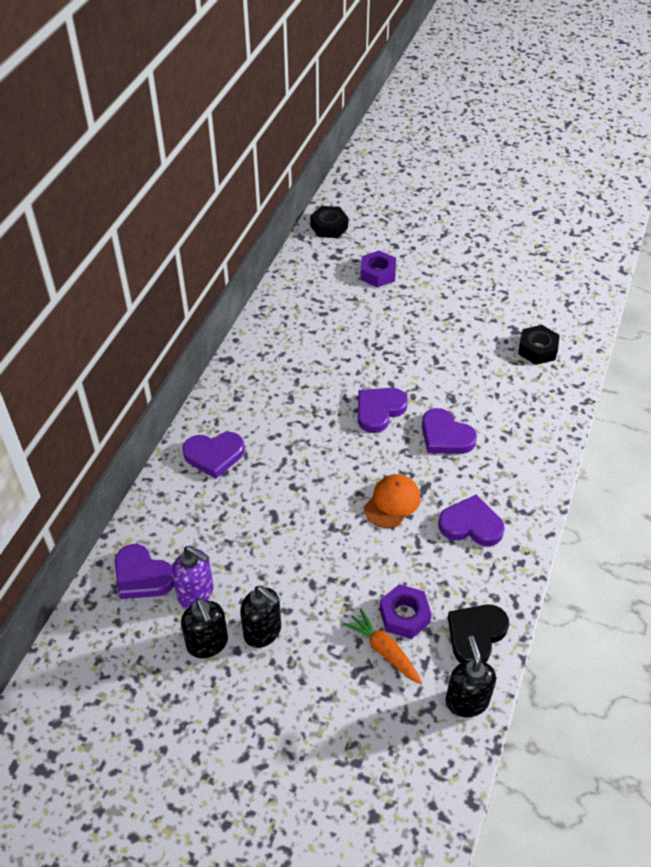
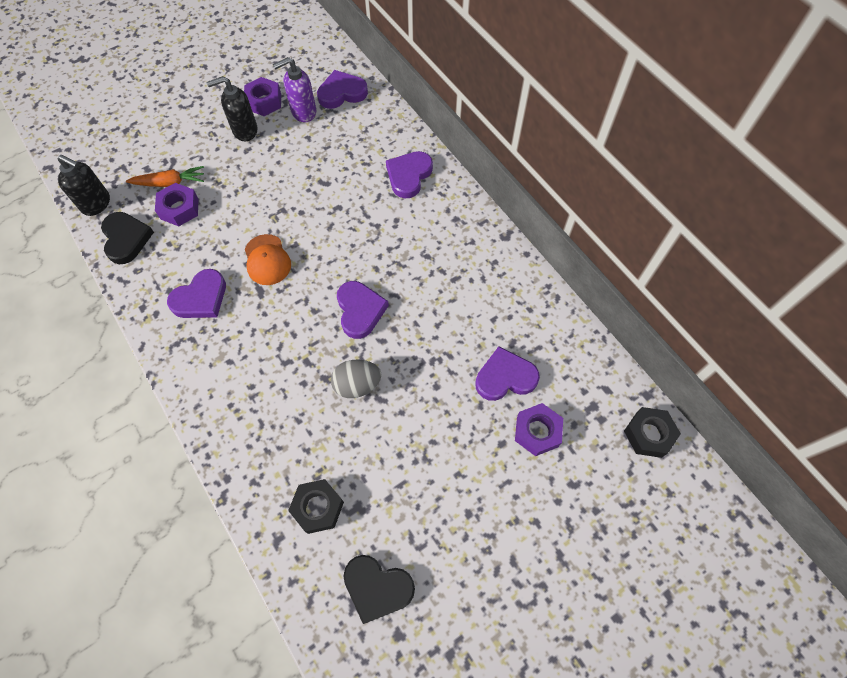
camera: 125 degrees right, 15 degrees up
black soap dispenser [181,598,228,658] -> purple nut [244,77,281,116]
purple heart [422,408,477,454] -> purple heart moved to [475,347,540,401]
none -> grey egg [331,359,381,398]
none -> black heart [344,555,415,624]

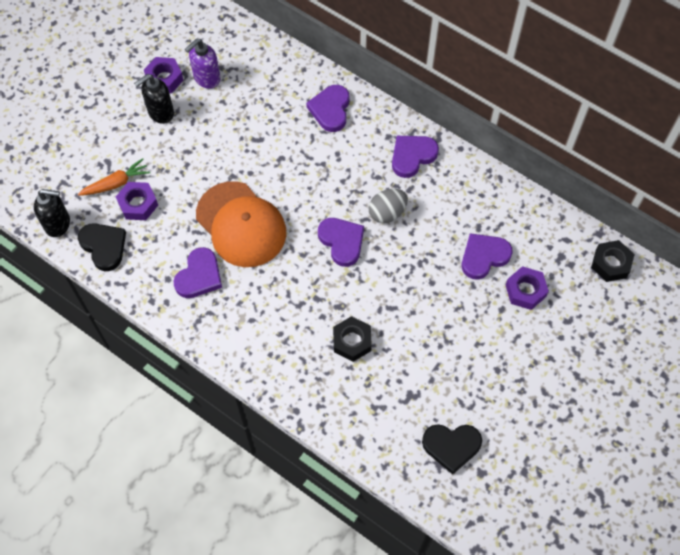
camera: 20 degrees left, 0 degrees up
orange cap [245,234,291,285] -> orange cap [196,181,286,267], size x1.85
black nut [288,479,344,534] -> black nut moved to [333,316,372,362]
purple heart [317,70,368,109] -> purple heart moved to [392,136,439,178]
grey egg [331,359,381,398] -> grey egg moved to [368,189,408,223]

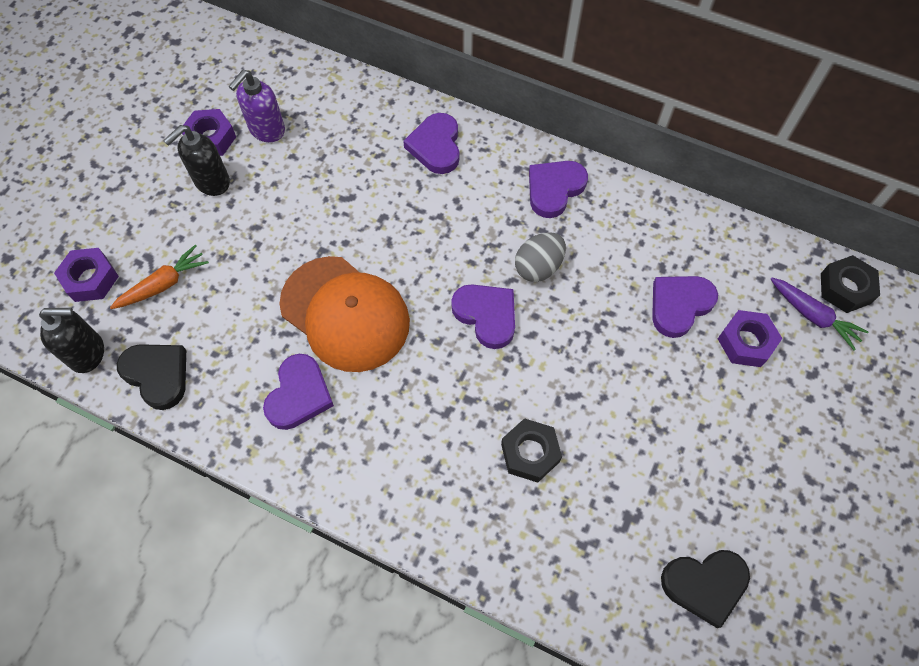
camera: 10 degrees left, 0 degrees up
purple nut [116,182,158,220] -> purple nut moved to [54,248,119,302]
none -> purple carrot [771,278,868,350]

